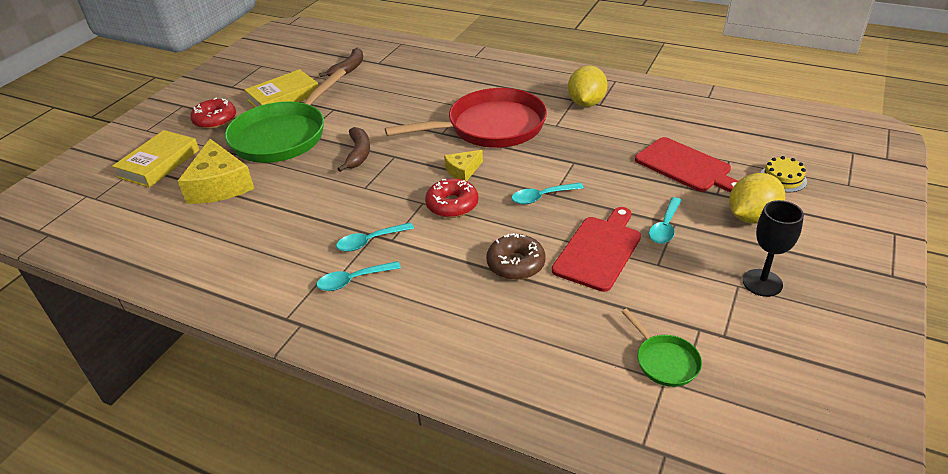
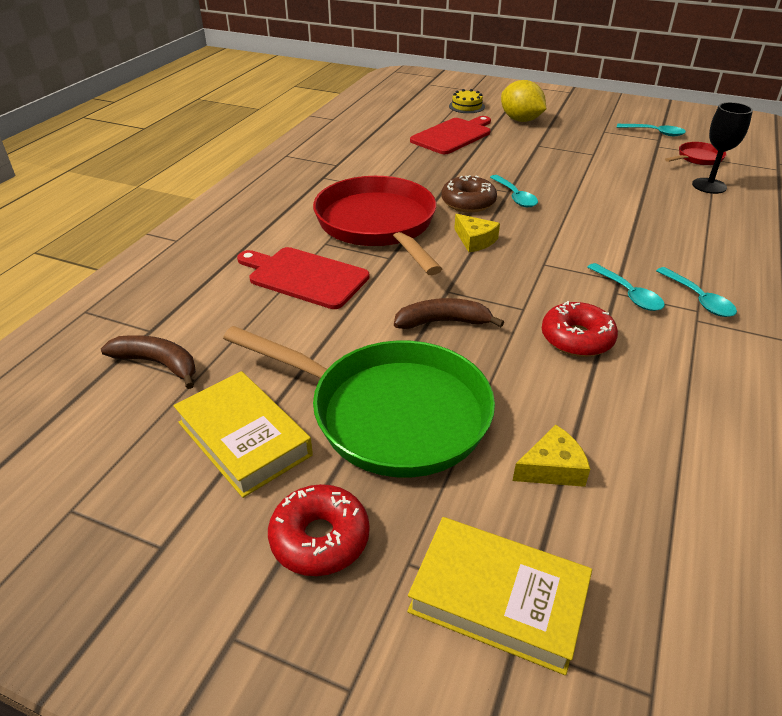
camera: 95 degrees left, 0 degrees up
yellow cheese [178,139,255,204] -> yellow cheese [513,425,590,487], size x0.53
red donut [425,178,479,218] -> red donut moved to [542,301,618,357]
brown donut [486,233,546,280] -> brown donut moved to [441,175,497,213]
red cutting board [552,207,641,292] -> red cutting board moved to [237,247,370,309]
yellow lemon [568,65,608,107] -> none
green pan [621,309,702,387] -> red pan [665,142,726,165]
turquoise spoon [649,197,682,244] -> turquoise spoon moved to [617,124,686,136]
black goblet [743,200,804,297] -> black goblet moved to [692,102,753,194]

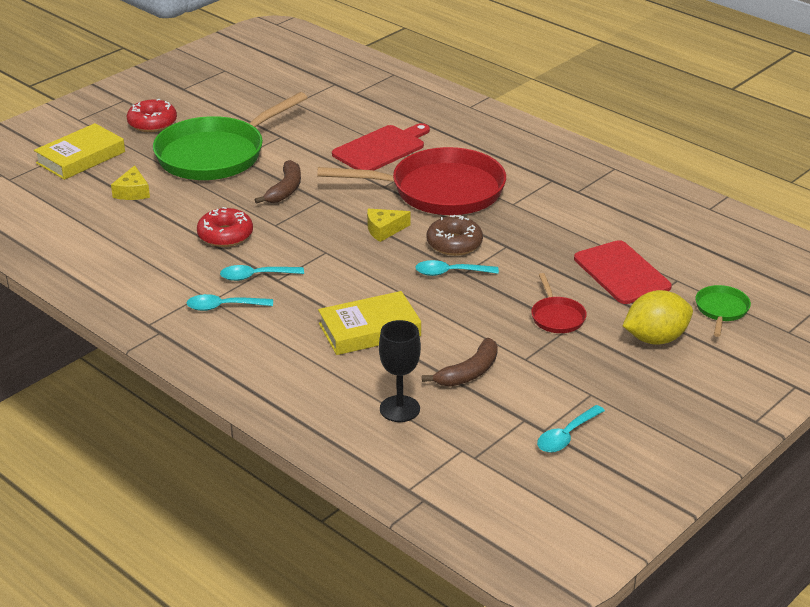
camera: 110 degrees right, 5 degrees down
brown banana [101,335,196,389] -> brown banana moved to [422,338,498,386]
yellow book [173,371,313,498] -> yellow book moved to [318,291,421,355]
yellow cake [449,89,485,113] -> green pan [695,285,751,337]
red pan [665,142,726,165] -> red pan moved to [531,273,587,333]

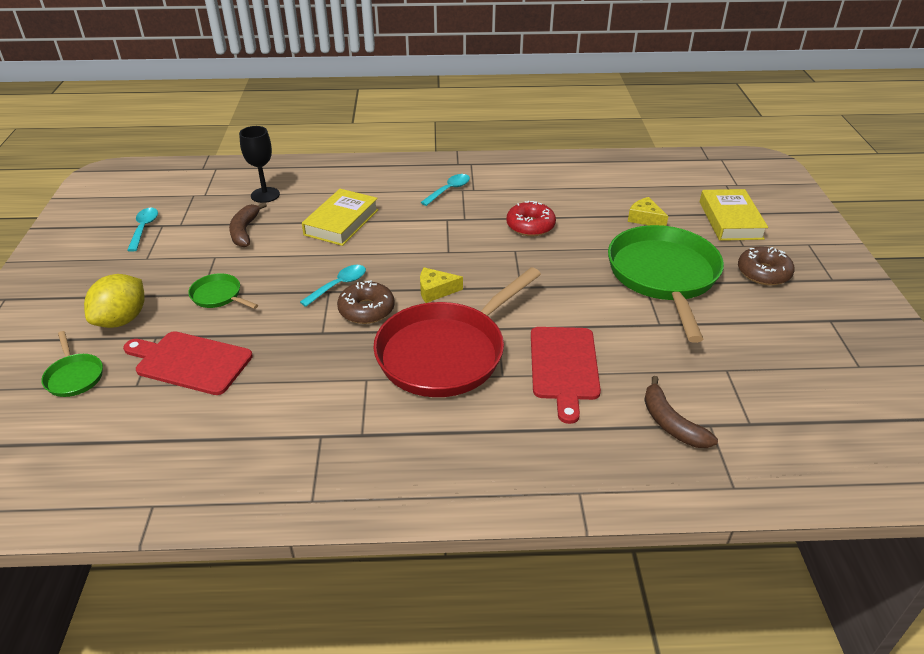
camera: 135 degrees right, 5 degrees up
red donut [127,99,177,132] -> brown donut [738,247,795,286]
turquoise spoon [220,265,304,281] -> none
brown banana [255,160,301,204] -> brown banana moved to [644,376,718,448]
yellow cheese [367,209,411,242] -> yellow cheese turned 120 degrees counterclockwise [420,267,463,303]
red pan [531,273,587,333] -> green pan [188,273,258,309]

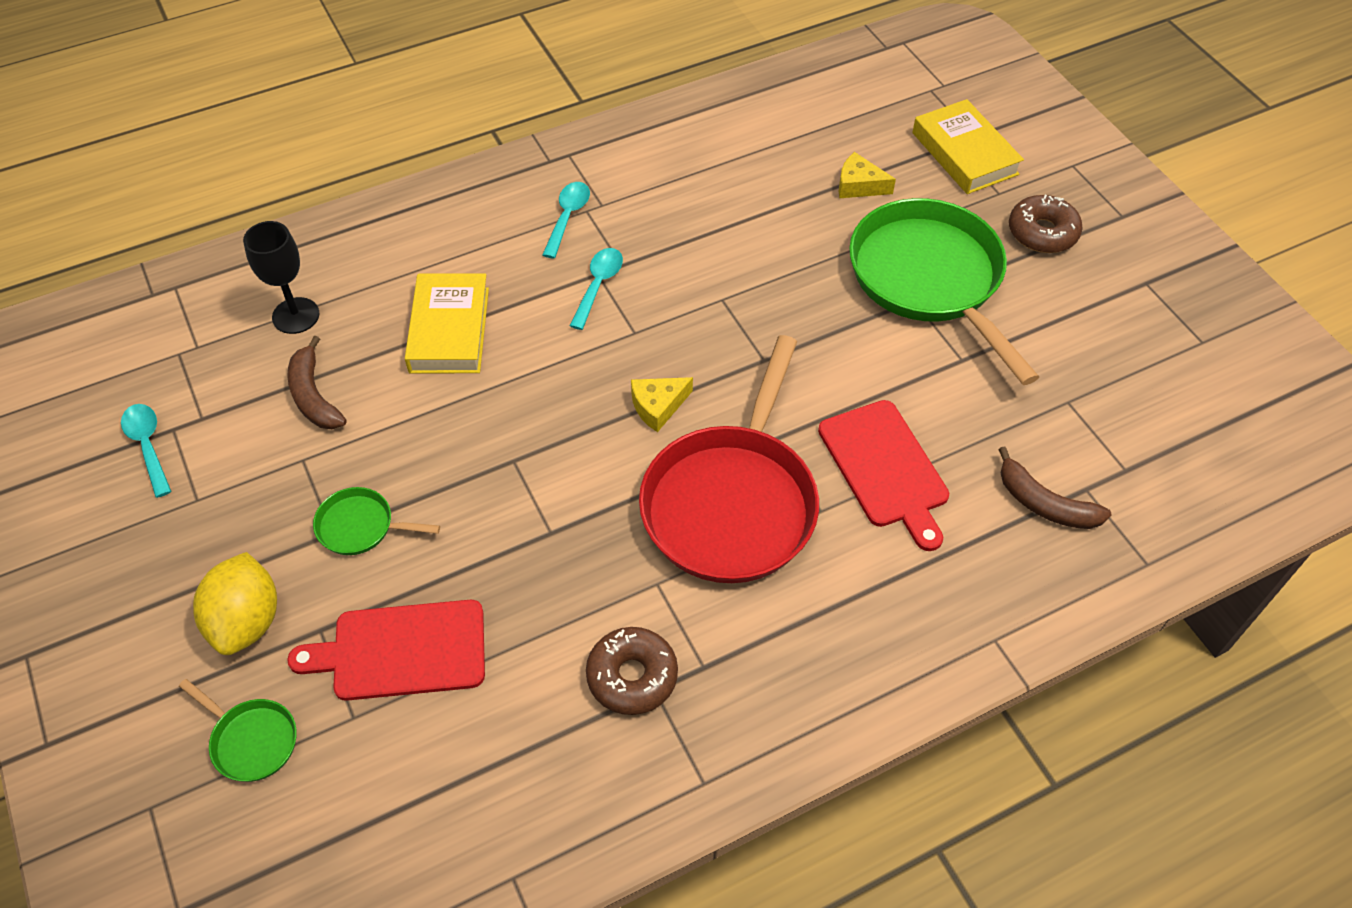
camera: 25 degrees left, 15 degrees up
turquoise spoon [300,265,366,307] -> turquoise spoon moved to [570,248,623,330]
brown donut [337,280,395,324] -> brown donut moved to [586,627,678,715]
red donut [506,201,556,236] -> none

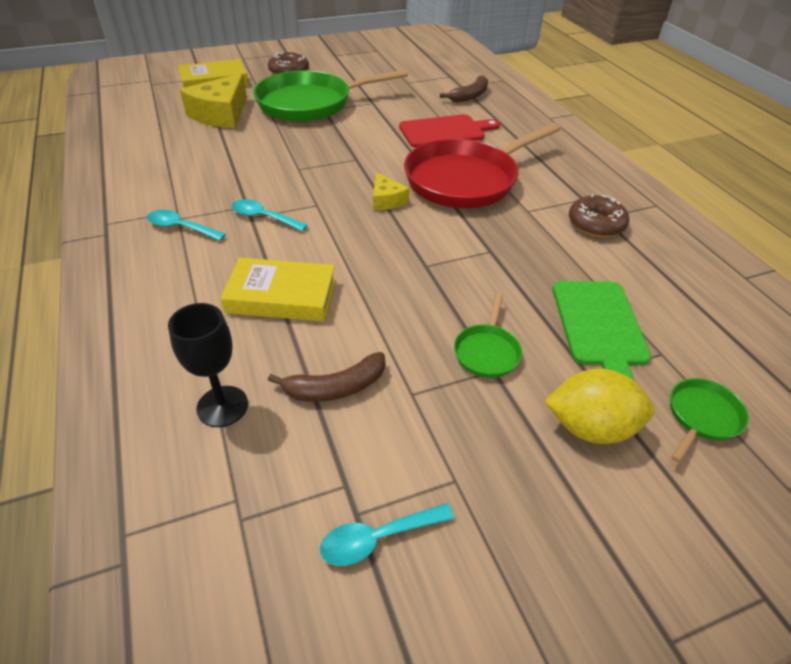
camera: 85 degrees left, 10 degrees down
red cutting board [287,600,485,701] -> green cutting board [553,281,651,381]
red pan [639,335,819,583] -> red pan turned 120 degrees clockwise [404,123,560,208]
yellow cheese [839,152,896,198] -> yellow cheese [180,73,247,128], size x1.90

